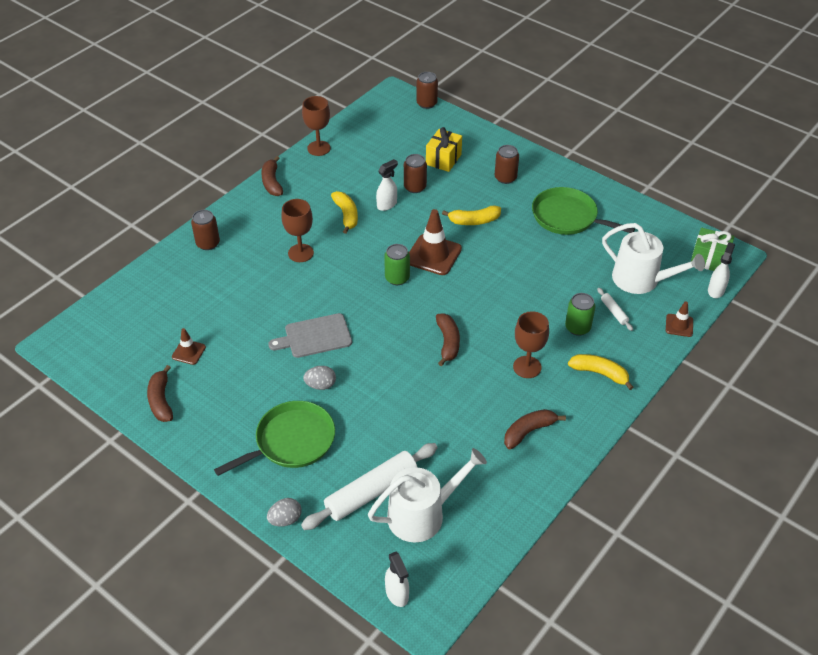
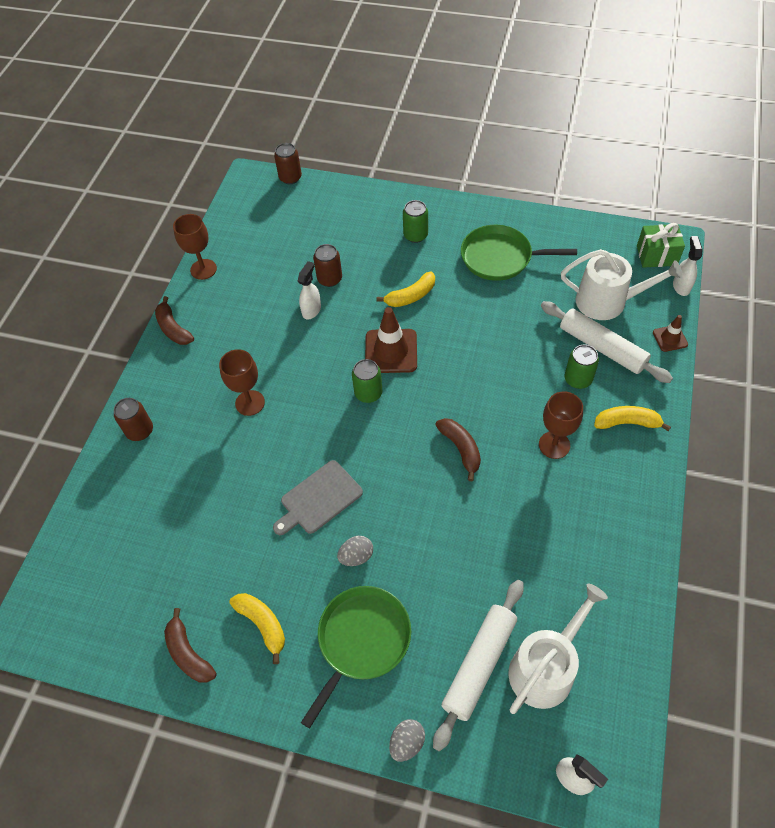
camera: 20 degrees left, 10 degrees up
brown traffic cone [172,328,206,365] -> none
yellow banana [331,191,358,234] -> yellow banana moved to [229,593,285,664]
yellow gift [426,127,462,172] -> none
brown can [495,145,519,184] -> green can [403,200,428,243]
brown banana [504,409,566,449] -> none
white rolling pin [597,288,633,331] -> white rolling pin [541,301,673,383], size x2.23

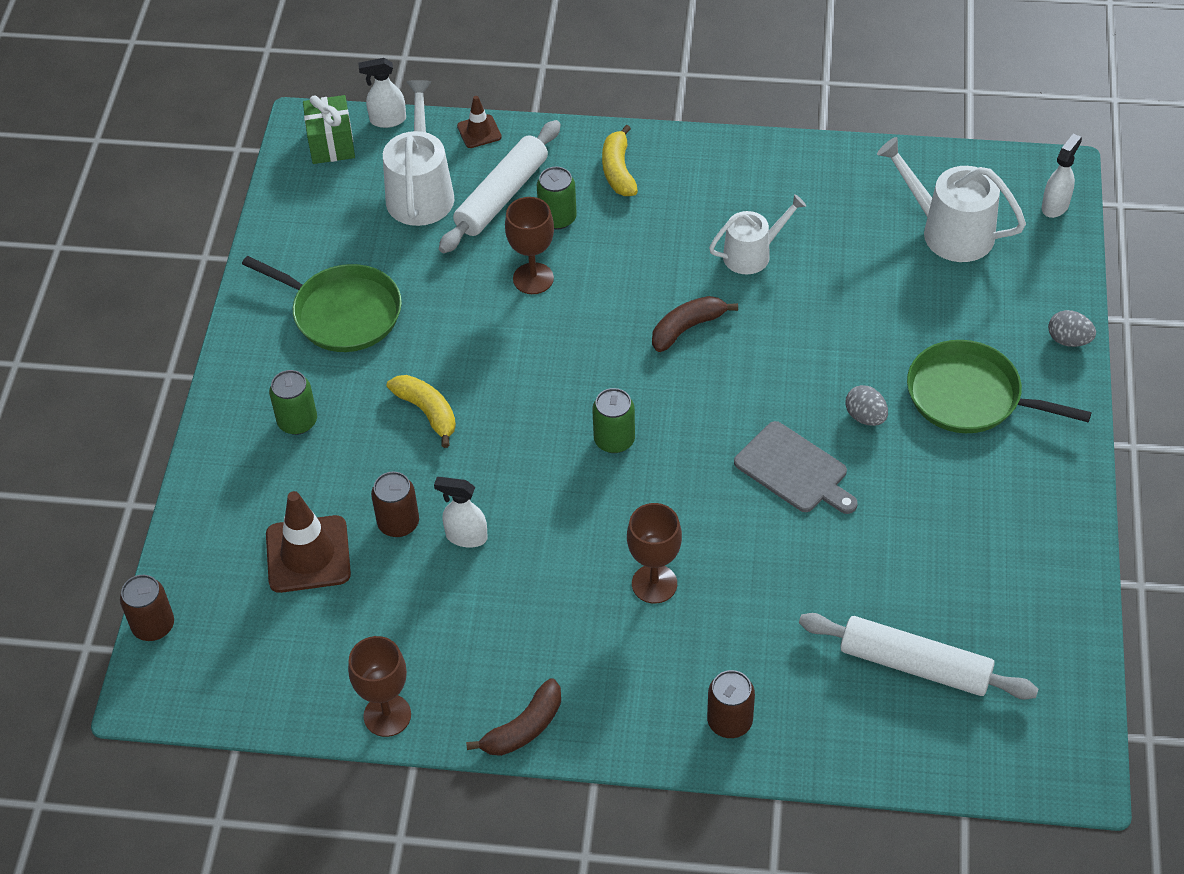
camera: 100 degrees left, 5 degrees down
brown banana [164,608,217,683] -> none
yellow banana [229,593,285,664] -> none
brown traffic cone [365,307,417,373] -> brown traffic cone moved to [266,491,351,593]
white rolling pin [433,580,524,751] -> white rolling pin moved to [799,613,1038,700]
green pan [461,225,577,281] -> green pan turned 60 degrees counterclockwise [242,256,402,352]
brown goblet [539,391,583,459] -> brown goblet moved to [505,197,554,294]
none -> white watering can [709,194,806,275]

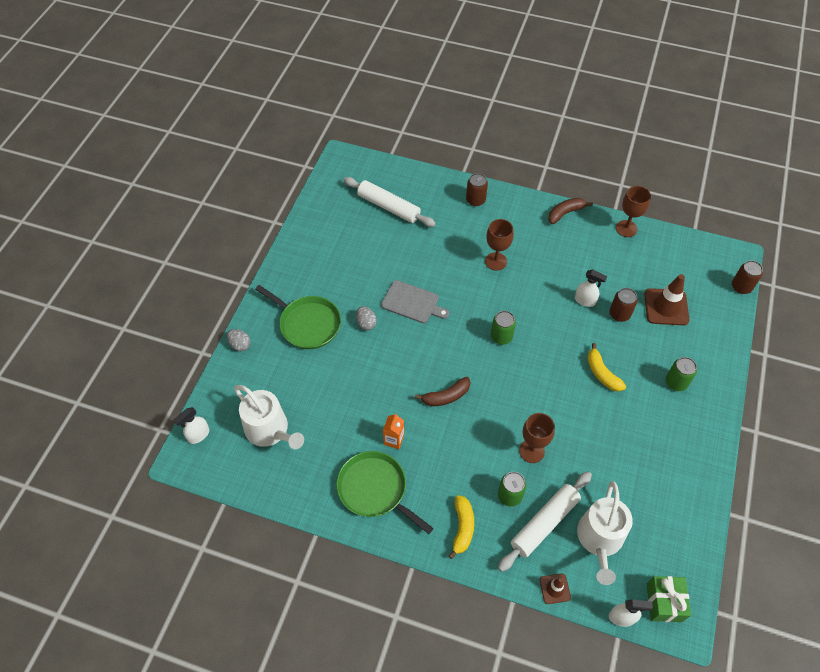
camera: 170 degrees left, 5 degrees up
green pan [242,256,402,352] -> green pan moved to [336,451,434,534]
white watering can [709,194,806,275] -> orange carton [383,413,404,449]
grey cutting board [734,421,858,514] -> grey cutting board turned 150 degrees clockwise [381,280,449,323]

